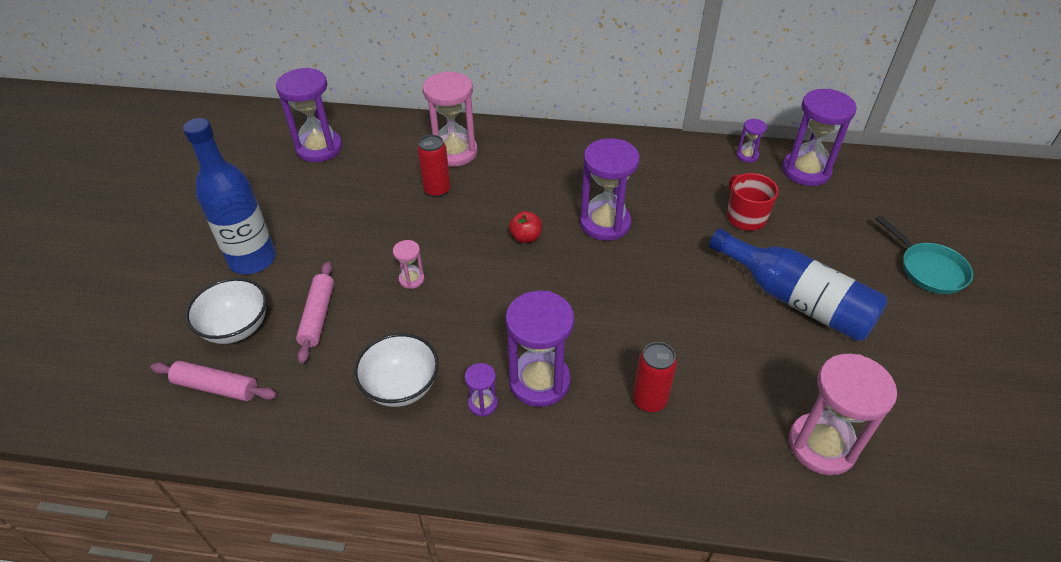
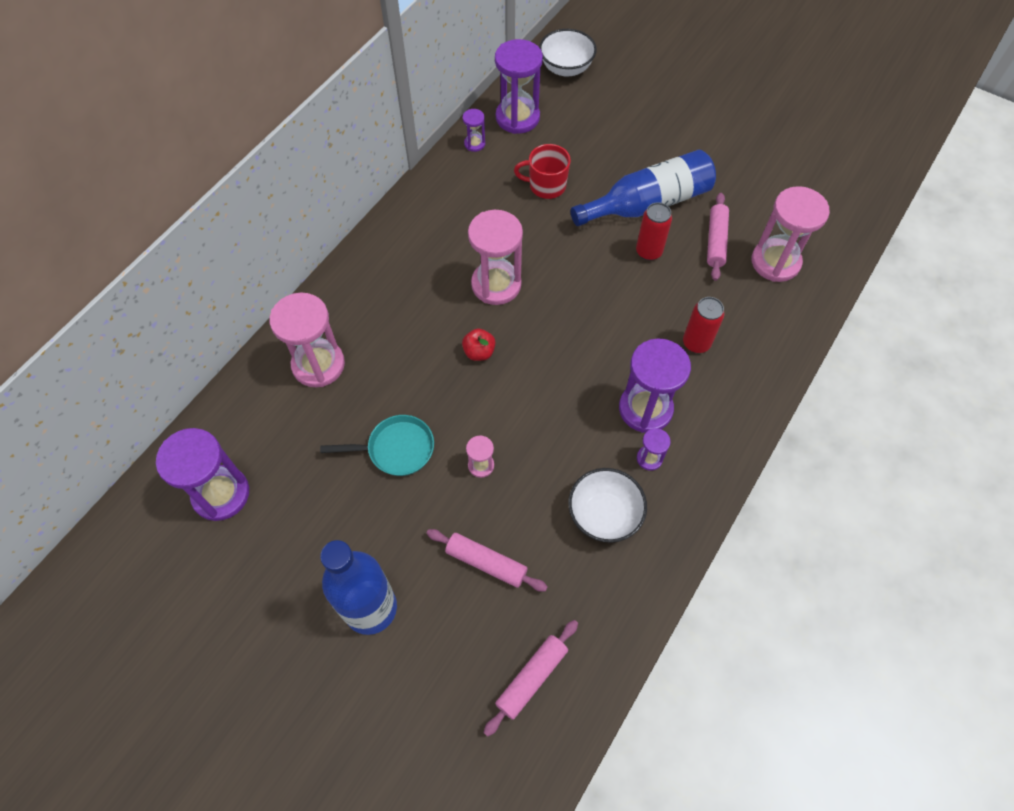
camera: 65 degrees left, 15 degrees up
white bowl [185,278,267,344] -> white bowl moved to [539,29,597,77]
red can [417,135,451,198] -> red can moved to [636,202,672,261]
purple hourglass [580,138,640,241] -> pink hourglass [468,210,523,305]
turquoise pan [876,215,973,294] -> turquoise pan moved to [320,415,434,476]
none -> pink rolling pin [707,193,729,281]

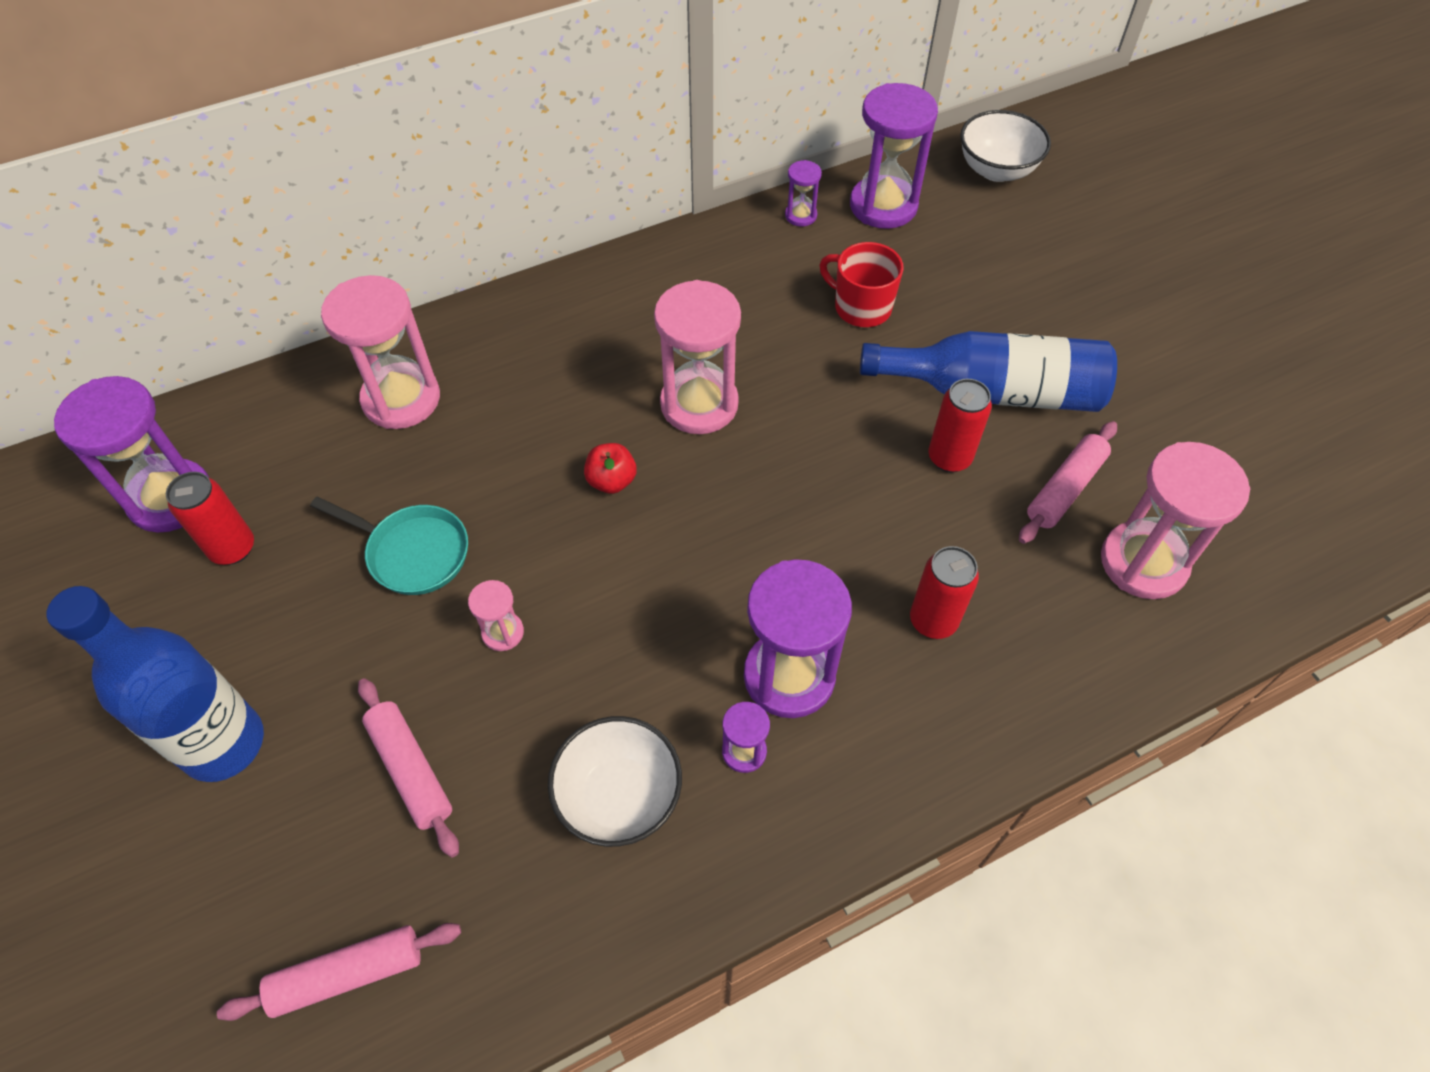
camera: 30 degrees right, 5 degrees down
none -> red can [166,472,254,565]

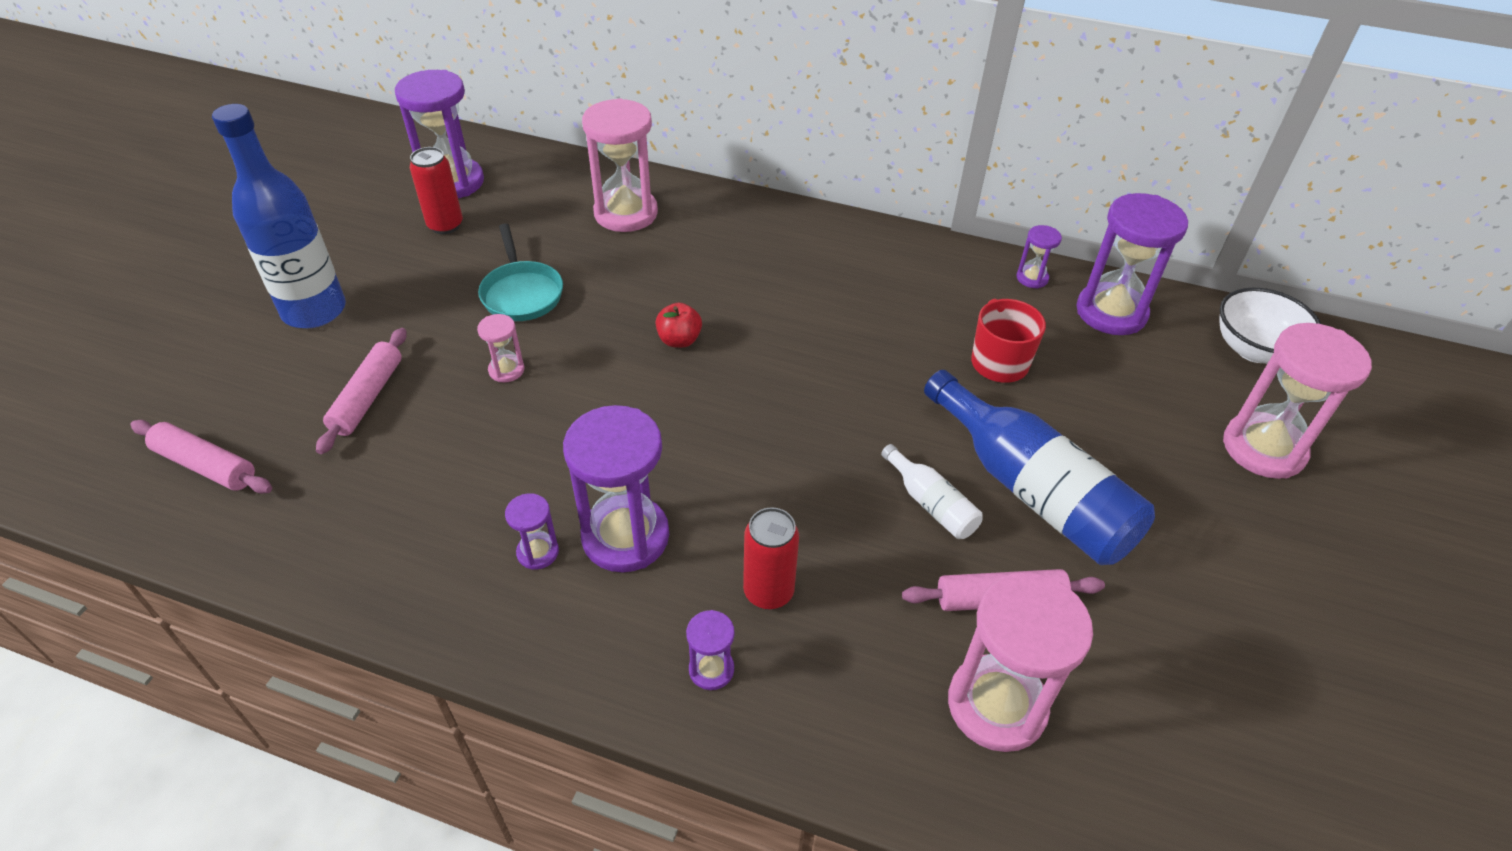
camera: 45 degrees right, 10 degrees down
white bowl [548,716,682,847] -> none
pink hourglass [654,280,741,434] -> pink hourglass moved to [1223,323,1372,479]
red can [928,379,992,473] -> white bottle [881,444,983,539]
none -> purple hourglass [686,610,735,690]

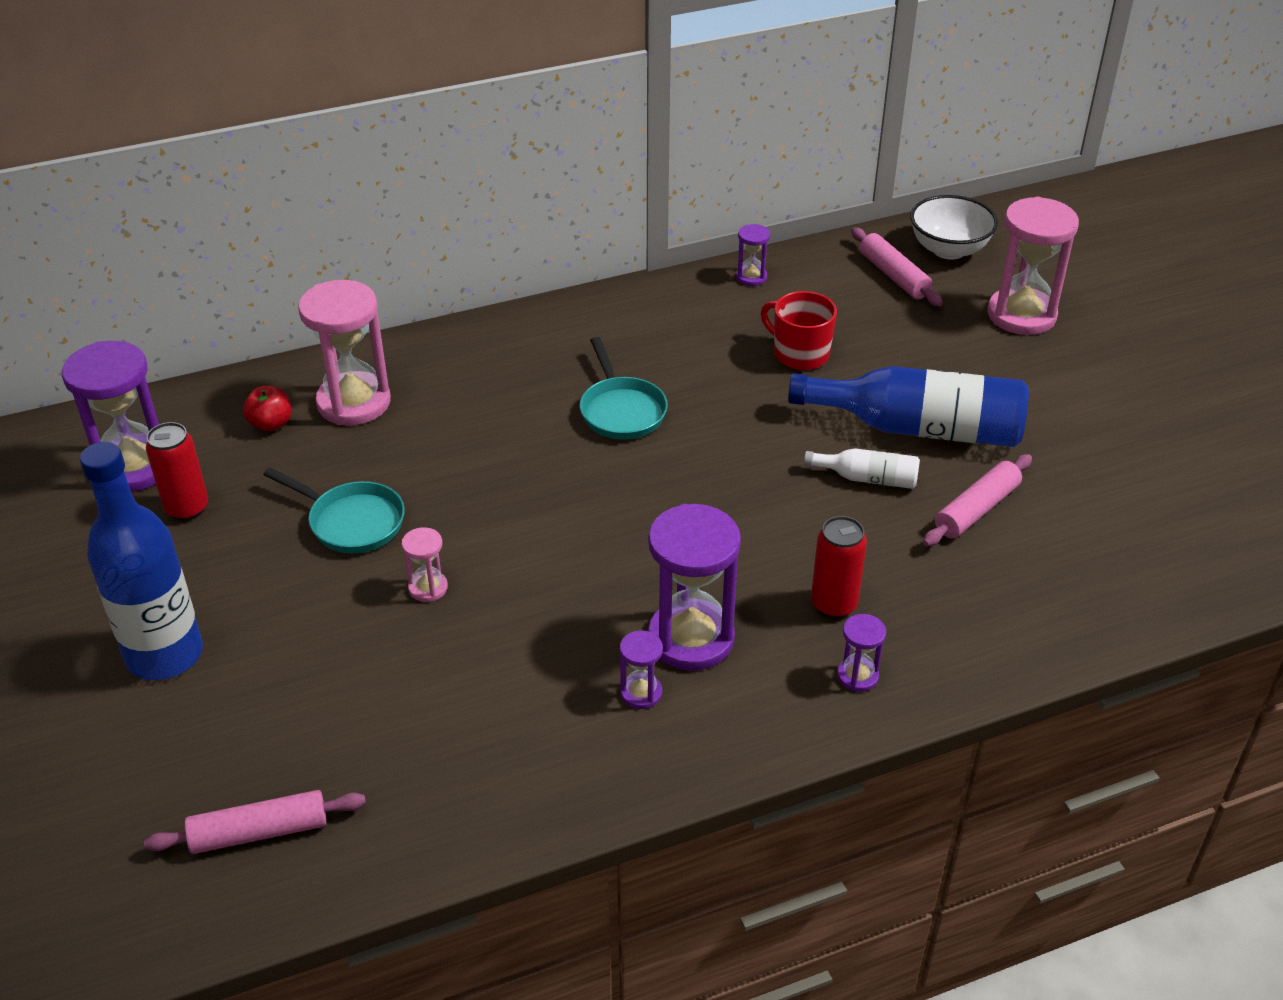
camera: 40 degrees left, 5 degrees down
pink rolling pin [316,328,407,454] -> pink rolling pin moved to [851,227,943,306]
red apple [655,302,702,348] -> red apple moved to [243,386,292,432]
pink hourglass [948,572,1093,752] -> none
purple hourglass [1076,193,1188,335] -> none
none -> turquoise pan [580,337,668,440]

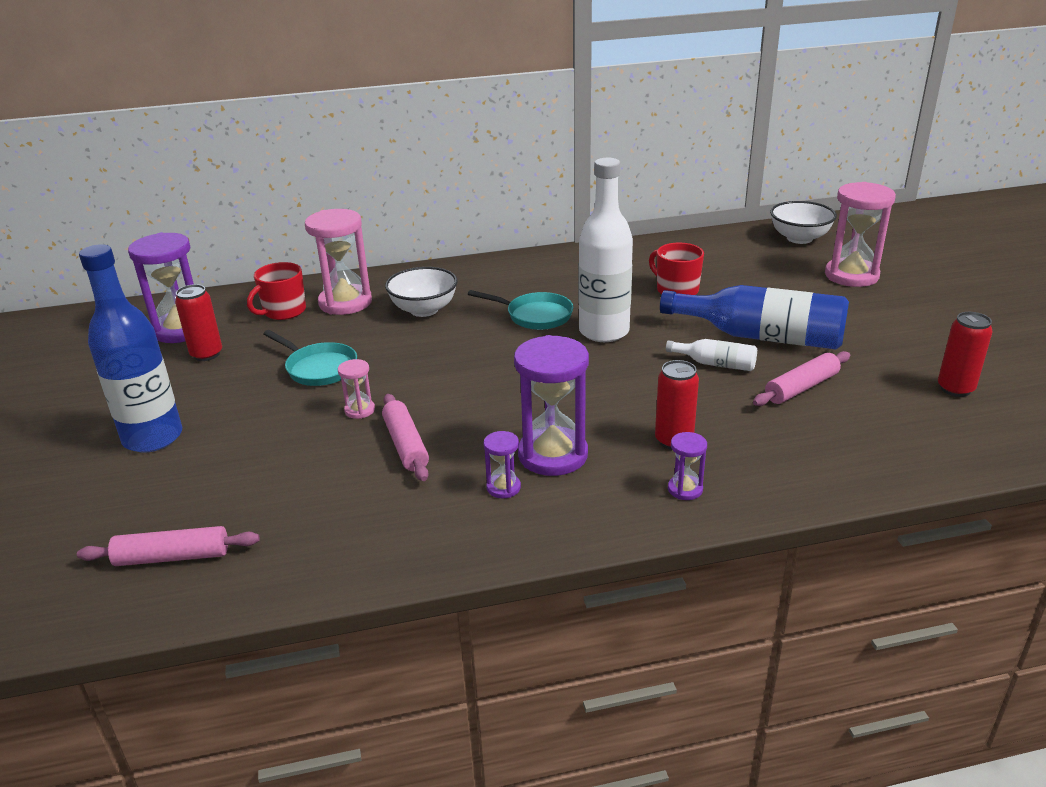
camera: 10 degrees right, 10 degrees down
red apple [243,386,292,432] -> red mug [247,262,306,320]
turquoise pan [580,337,668,440] -> turquoise pan turned 60 degrees counterclockwise [468,290,573,330]
purple hourglass [736,224,770,286] -> none
pink rolling pin [851,227,943,306] -> pink rolling pin moved to [382,394,429,481]
none -> white bowl [385,267,458,317]
none -> white bottle [579,158,633,342]
none -> red can [938,312,993,397]

